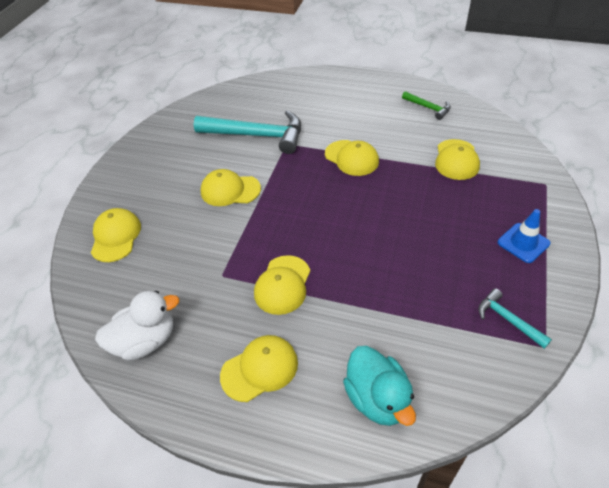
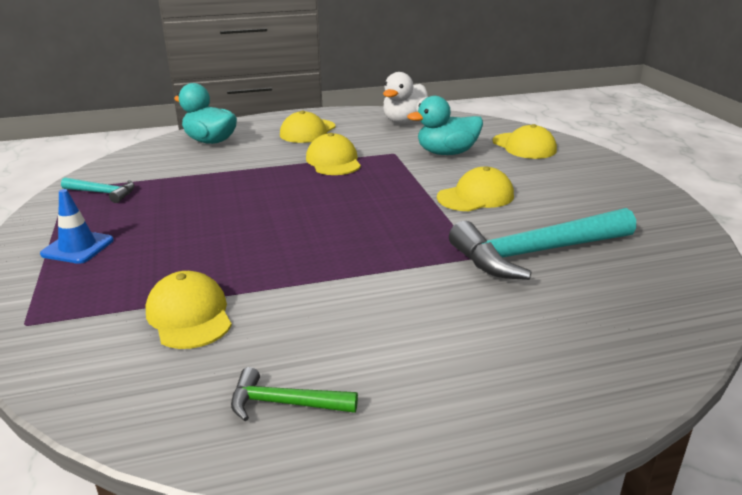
camera: 145 degrees right, 20 degrees down
yellow cap [325,140,379,176] -> none
none -> turquoise duck [407,96,483,155]

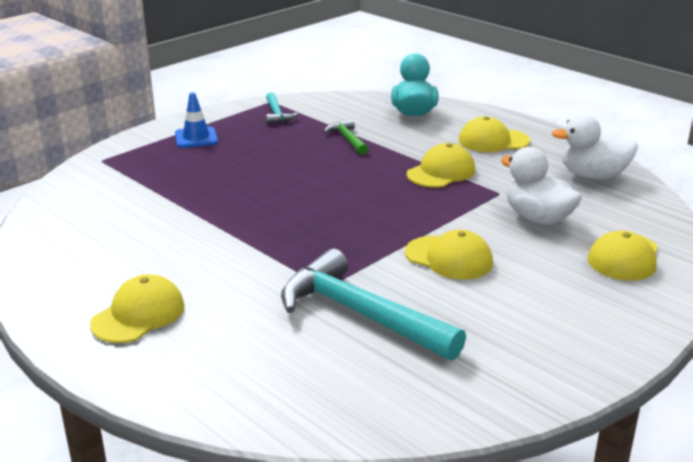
camera: 60 degrees right, 0 degrees up
yellow cap [146,271,232,349] -> yellow cap moved to [90,274,185,343]
green hammer [231,367,358,421] -> green hammer moved to [324,119,368,155]
turquoise duck [407,96,483,155] -> white duck [501,147,582,225]

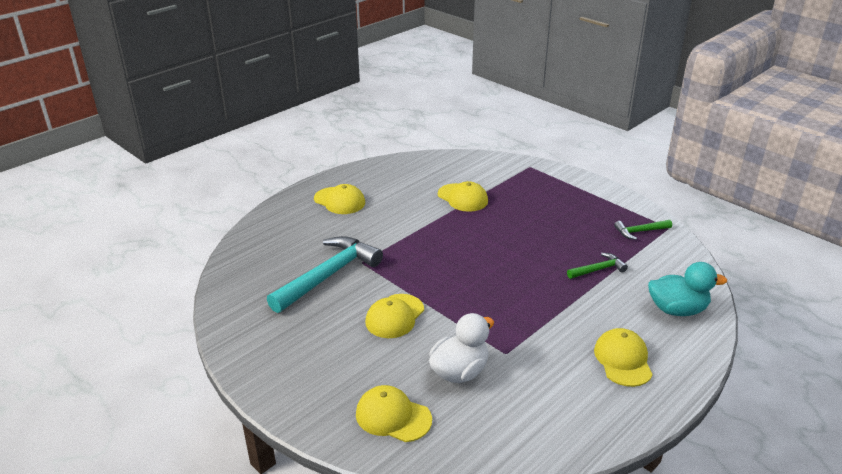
camera: 90 degrees right, 5 degrees up
blue traffic cone [175,92,218,148] -> none
turquoise hammer [266,92,298,124] -> green hammer [614,220,672,240]
yellow cap [407,143,475,188] -> yellow cap moved to [438,181,488,212]
white duck [552,114,638,179] -> none

